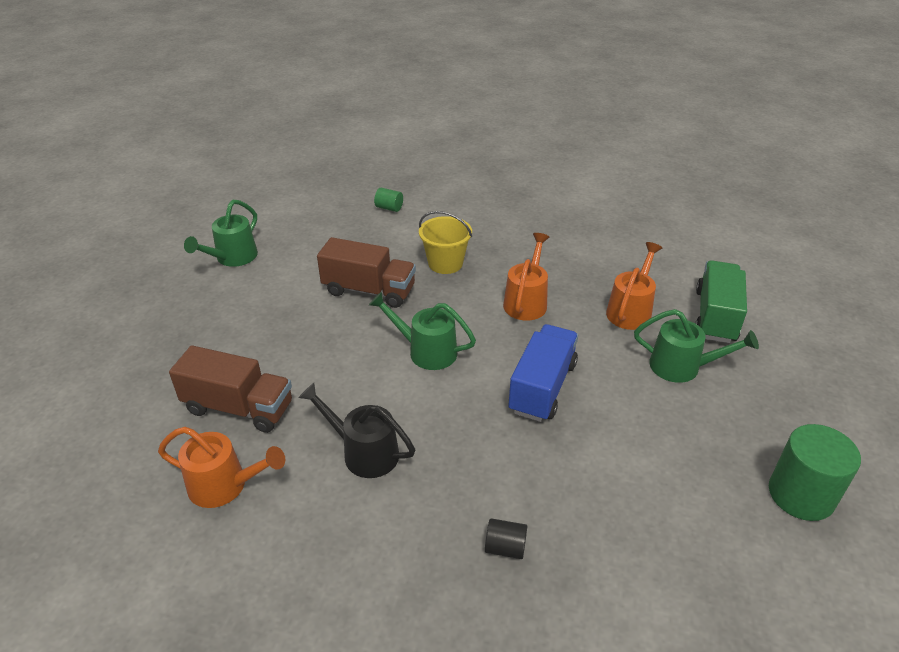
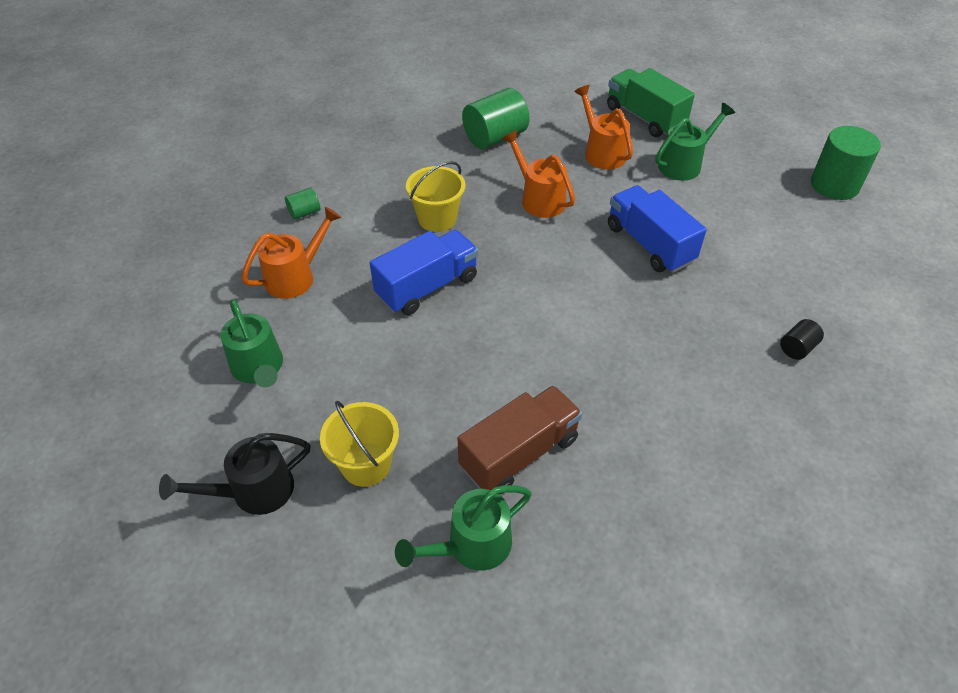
camera: 55 degrees left, 10 degrees up
orange watering can [158,427,285,508] -> orange watering can moved to [241,207,341,299]
black watering can [298,383,415,478] -> black watering can moved to [159,433,311,515]
brown truck [317,237,416,308] -> blue truck [370,230,478,315]
green watering can [369,292,476,370] -> green watering can moved to [395,485,532,570]
none -> yellow bucket [320,401,399,487]
none -> green cylinder [462,88,530,149]

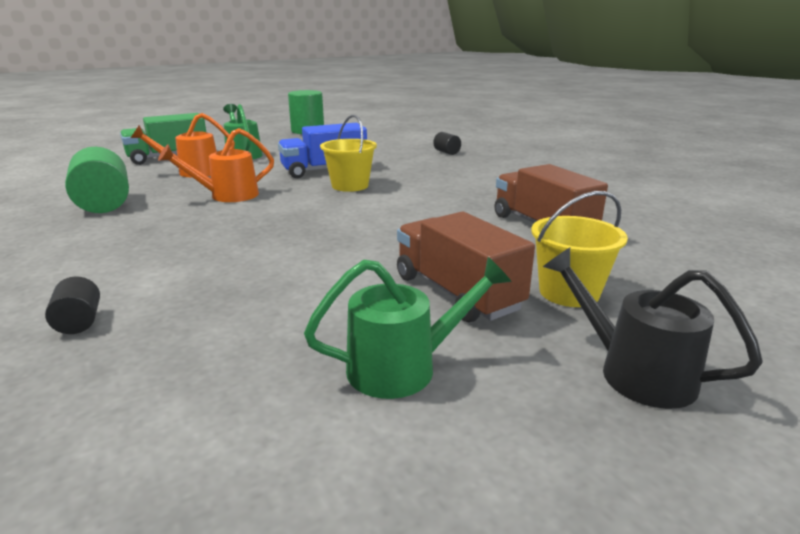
camera: 80 degrees left, 25 degrees down
black watering can [159,433,311,515] -> black watering can turned 150 degrees clockwise [543,247,763,409]
orange watering can [241,207,341,299] -> none
green cylinder [285,187,320,220] -> black cylinder [45,277,100,334]
blue truck [370,230,478,315] -> none
green watering can [395,485,532,570] -> none
yellow bucket [406,161,465,232] -> yellow bucket moved to [320,115,377,192]
none -> brown truck [397,212,535,322]

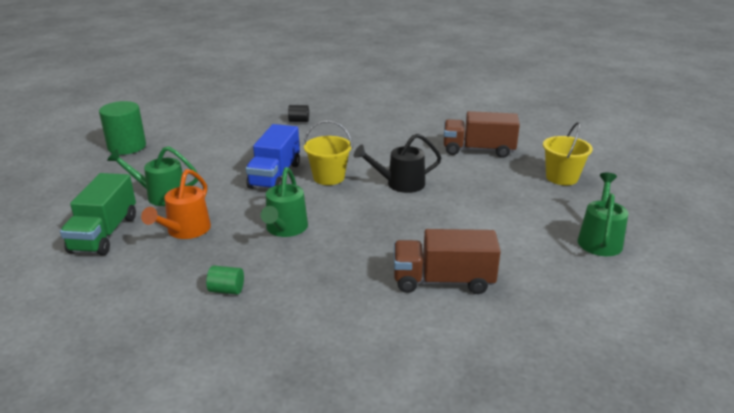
camera: 55 degrees left, 5 degrees up
black cylinder [45,277,100,334] -> none
green cylinder [65,147,129,213] -> green cylinder [206,265,244,295], size x0.49
orange watering can [158,128,274,202] -> green watering can [261,167,308,237]
brown truck [397,212,535,322] -> brown truck moved to [394,229,501,294]
black watering can [543,247,763,409] -> black watering can moved to [354,134,441,193]

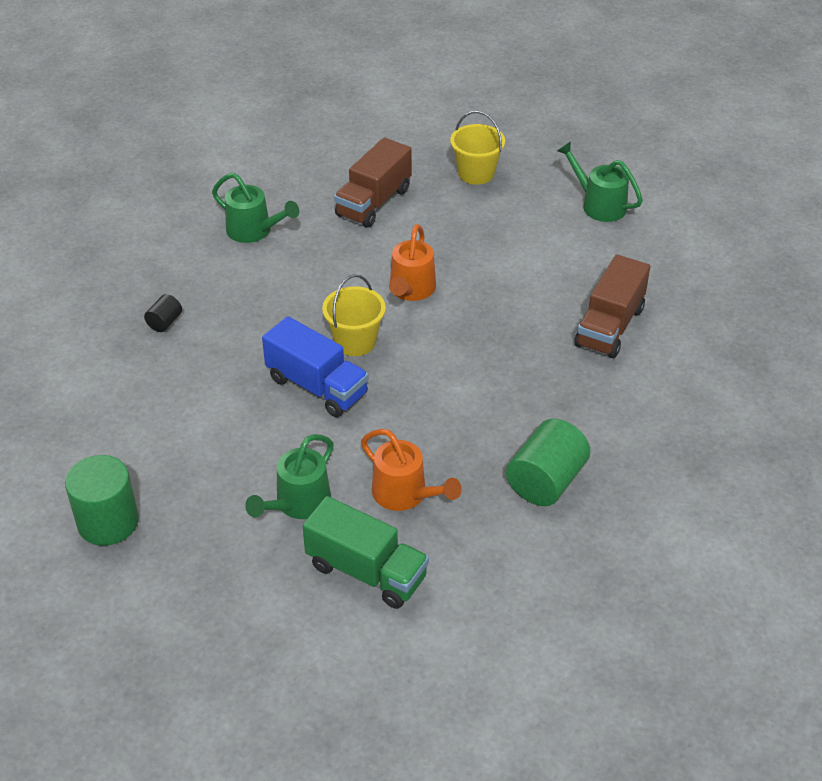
camera: 65 degrees left, 15 degrees up
green cylinder [206,265,244,295] -> green cylinder [506,418,590,506], size x2.03
green watering can [261,167,308,237] -> green watering can moved to [212,173,299,243]
black watering can [354,134,441,193] -> orange watering can [389,224,436,301]

